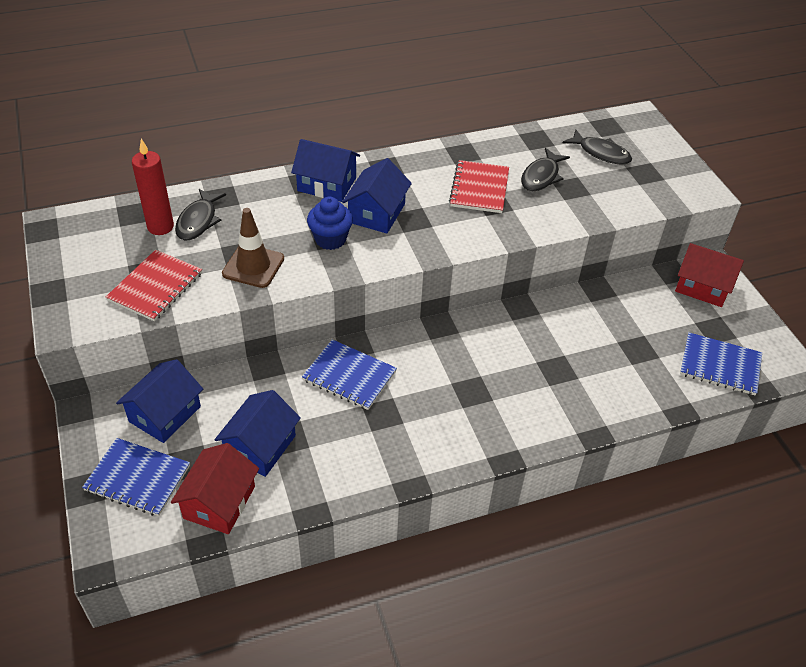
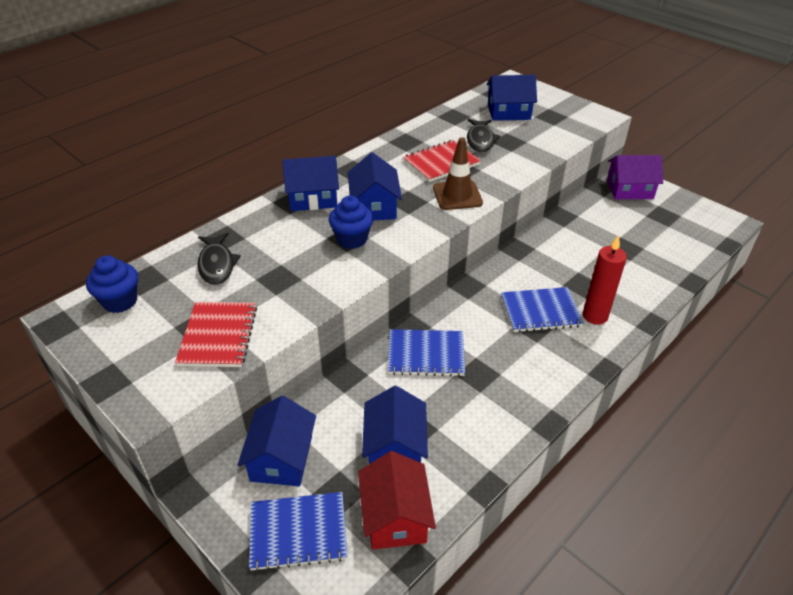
camera: 25 degrees left, 5 degrees down
red candle [132,139,174,235] -> red candle moved to [583,235,627,325]
brown traffic cone [222,208,284,288] -> brown traffic cone moved to [433,137,483,210]
red notebook [449,160,509,213] -> red notebook turned 75 degrees clockwise [403,140,481,182]
black fish [563,129,632,165] -> blue house [487,75,537,121]
red house [675,243,744,307] -> purple house [607,155,663,199]
blue notebook [680,333,762,395] -> blue notebook moved to [501,287,584,333]
none -> blue cupcake [86,255,138,313]

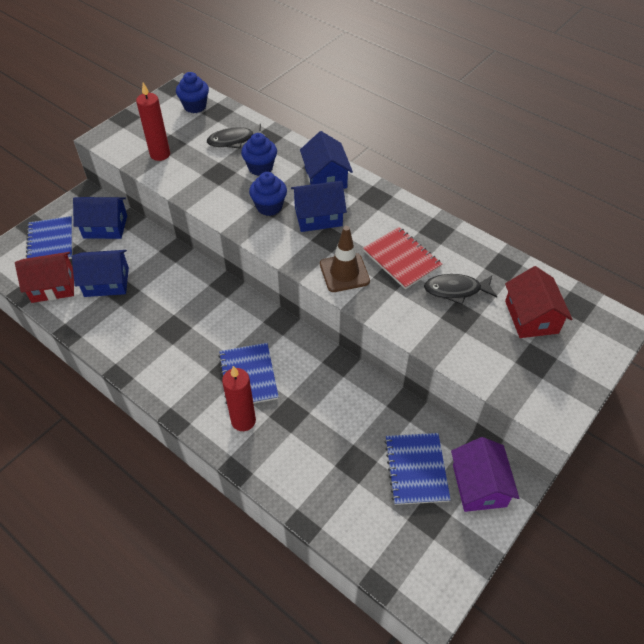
camera: 85 degrees right, 10 degrees up
red notebook [175,302,257,367] -> red candle [136,82,170,161]
blue notebook [388,329,465,377] -> blue notebook moved to [385,433,451,505]
blue house [487,75,537,121] -> red house [505,266,572,338]
none -> blue cupcake [241,133,277,176]

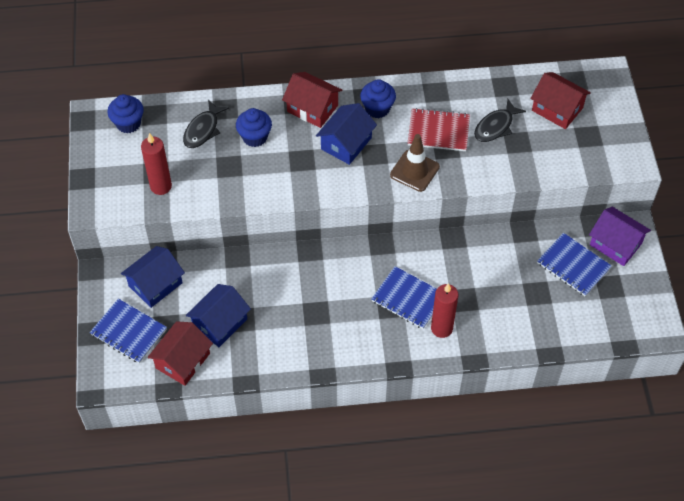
camera: 45 degrees left, 5 degrees up
blue cupcake [249,172,287,216] -> blue cupcake moved to [360,79,396,118]
blue house [300,131,353,189] -> red house [282,72,342,128]

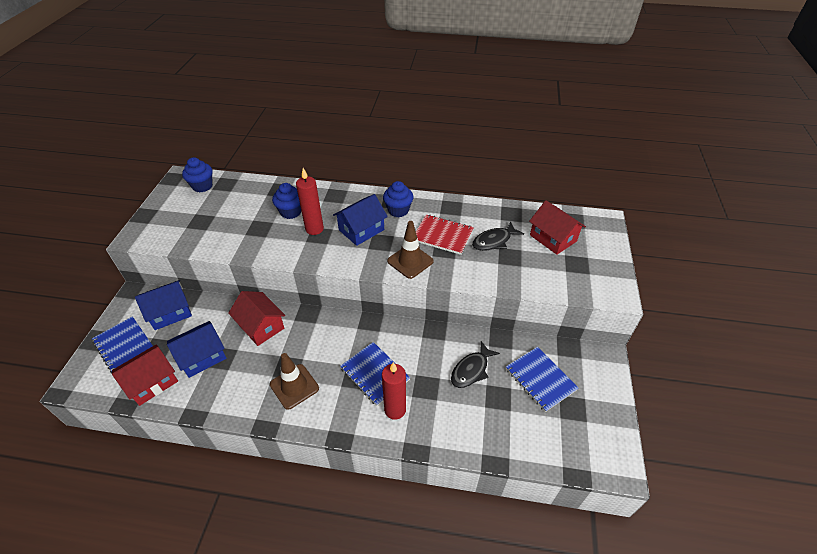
camera: 15 degrees right, 10 degrees down
red candle [141,133,172,195] -> red candle moved to [296,168,324,235]
black fish [183,100,229,148] -> black fish moved to [451,341,500,388]
red house [282,72,342,128] -> red house moved to [228,291,285,346]
purple house [589,207,651,266] -> none
none -> brown traffic cone [270,353,319,410]

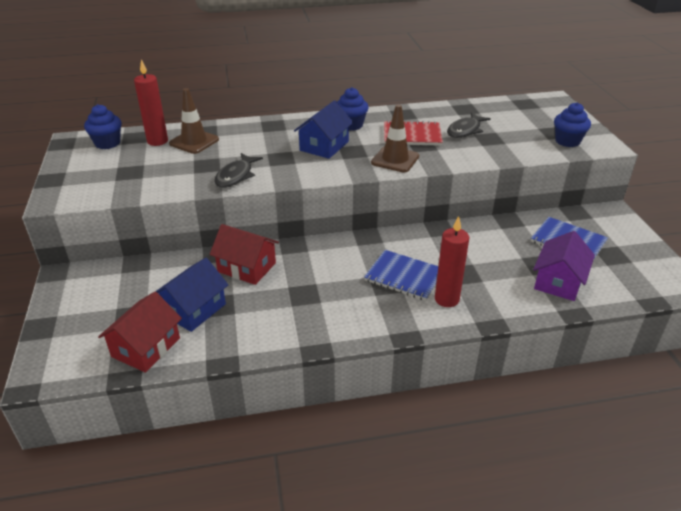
camera: 20 degrees left, 10 degrees down
blue notebook [92,316,153,373] -> none
blue house [135,280,192,330] -> none
brown traffic cone [270,353,319,410] -> brown traffic cone moved to [169,88,219,154]
blue cupcake [272,183,301,219] -> blue cupcake moved to [554,102,591,147]
red candle [296,168,324,235] -> red candle moved to [134,59,168,146]
black fish [451,341,500,388] -> black fish moved to [214,153,263,188]
red house [529,201,586,255] -> none
none -> purple house [533,231,595,301]

